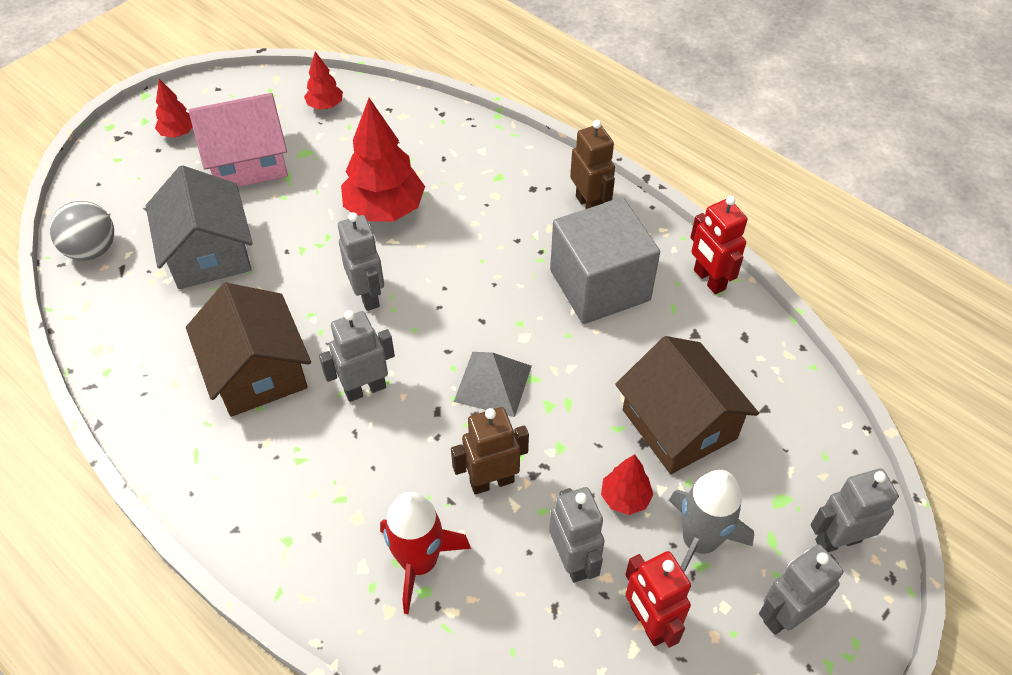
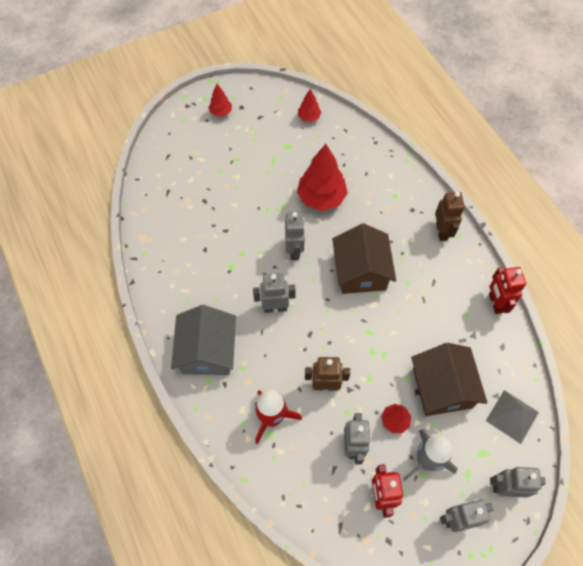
camera: 20 degrees right, 10 degrees up
grey ball [50,201,114,261] -> none
grey house [146,165,253,289] -> grey house moved to [171,305,236,375]
brown house [186,283,311,417] -> brown house moved to [332,223,396,294]
pink house [189,93,288,187] -> none
grey pyramid [454,352,532,417] -> grey pyramid moved to [486,390,539,444]
grey cube [550,197,660,324] -> none

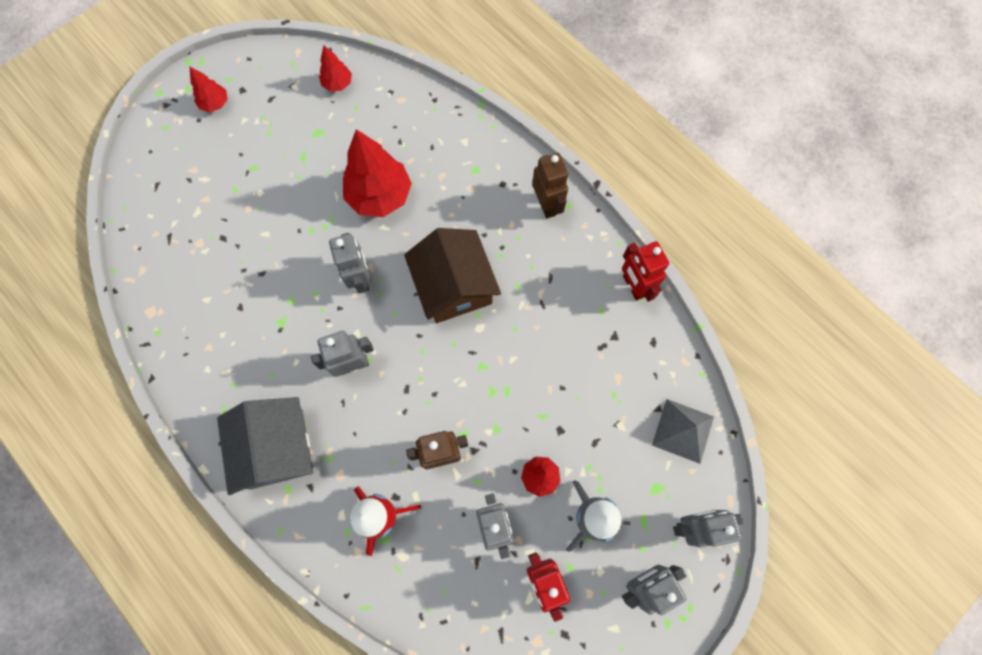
camera: 15 degrees left, 10 degrees up
brown house [411,343,487,416] -> none

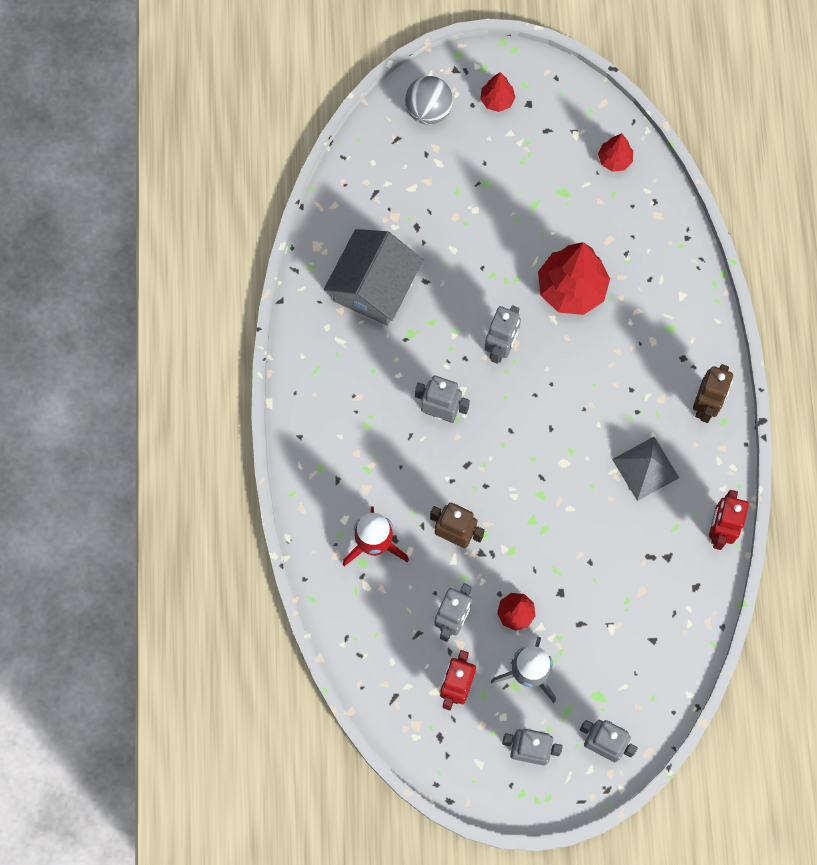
camera: 40 degrees right, 0 degrees up
grey house [217,397,314,495] -> grey house moved to [324,229,423,326]
brown house [404,228,501,323] -> none
grey pyramid [652,399,714,464] -> grey pyramid moved to [612,437,679,501]
none -> grey ball [405,76,453,125]

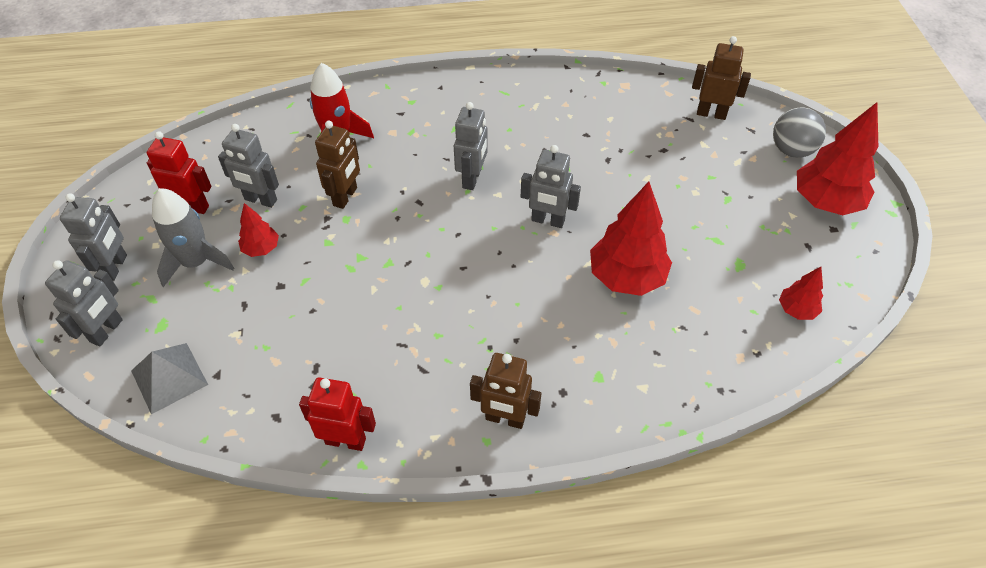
camera: 85 degrees right, 20 degrees down
grey house [324,229,423,326] -> none
red tree [480,72,516,112] -> red tree [797,102,878,215], size x1.97
grey pyramid [612,437,679,501] -> grey pyramid moved to [131,343,208,414]
none -> brown robot [692,36,751,120]

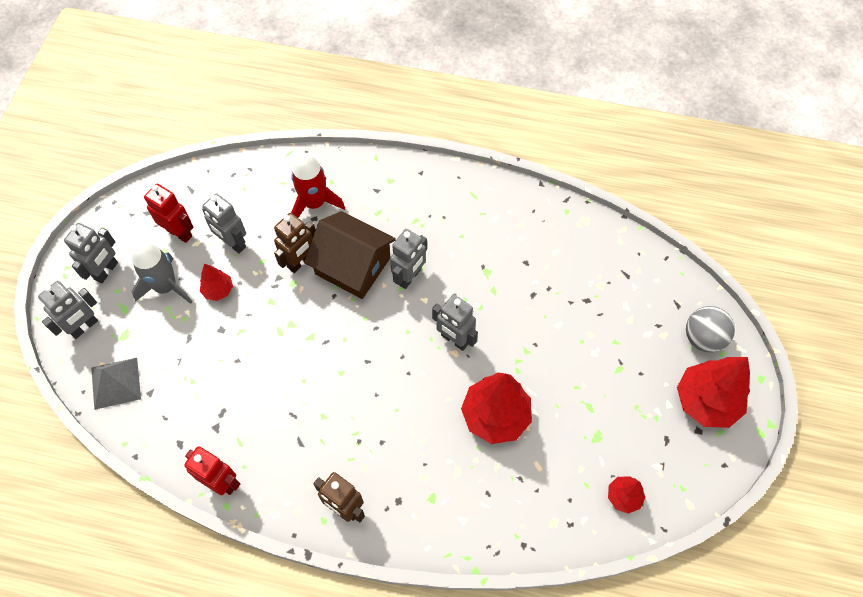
camera: 20 degrees right, 10 degrees up
brown robot [692,36,751,120] -> none
none -> brown house [304,211,396,299]

